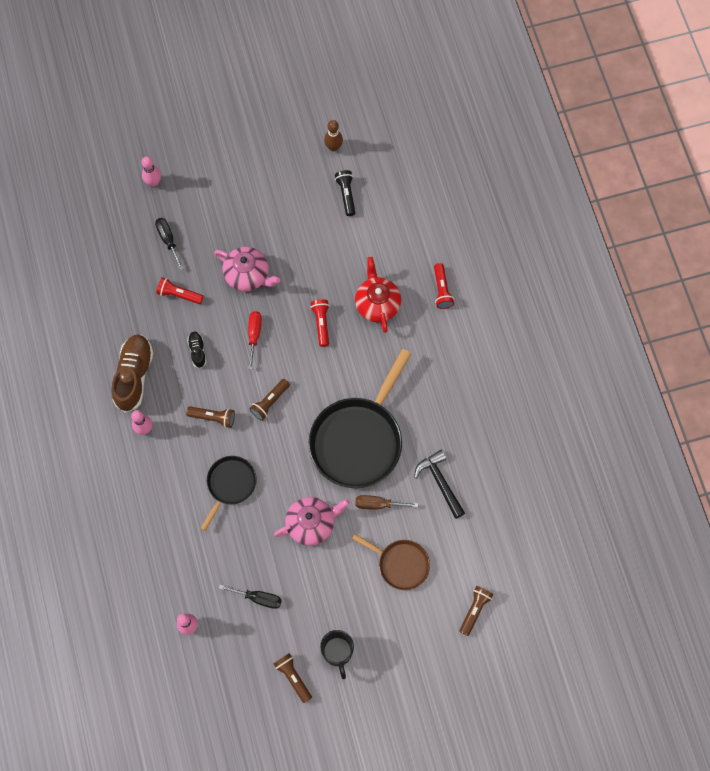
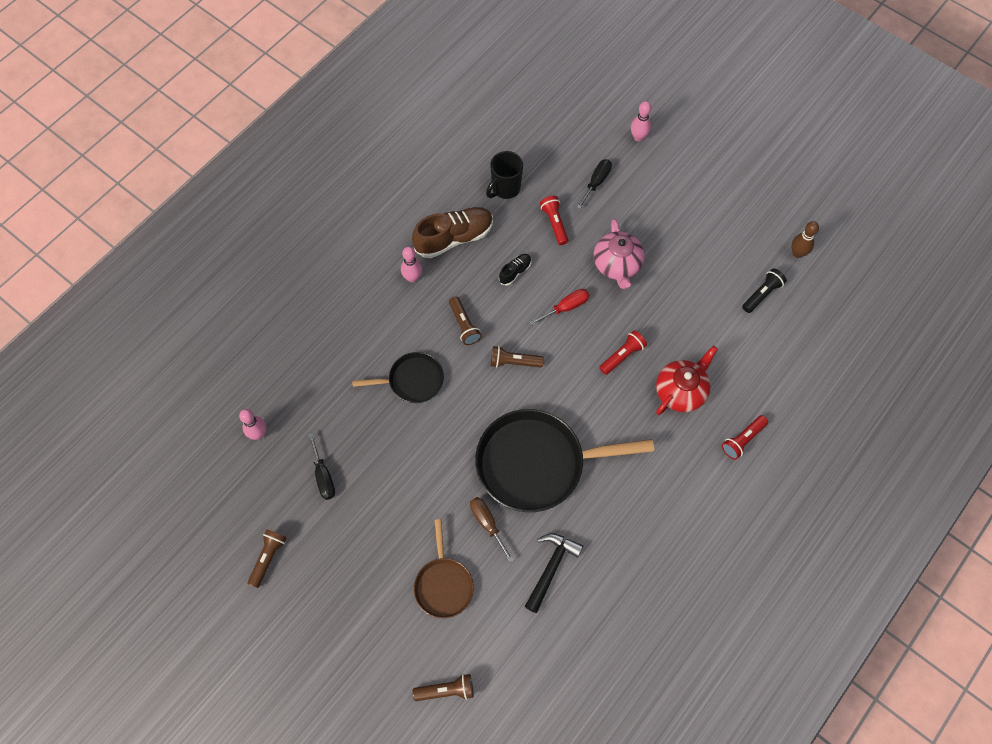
camera: 55 degrees right, 5 degrees down
pink teapot [274,497,350,546] -> none
black mug [320,630,354,679] -> black mug moved to [486,151,523,199]

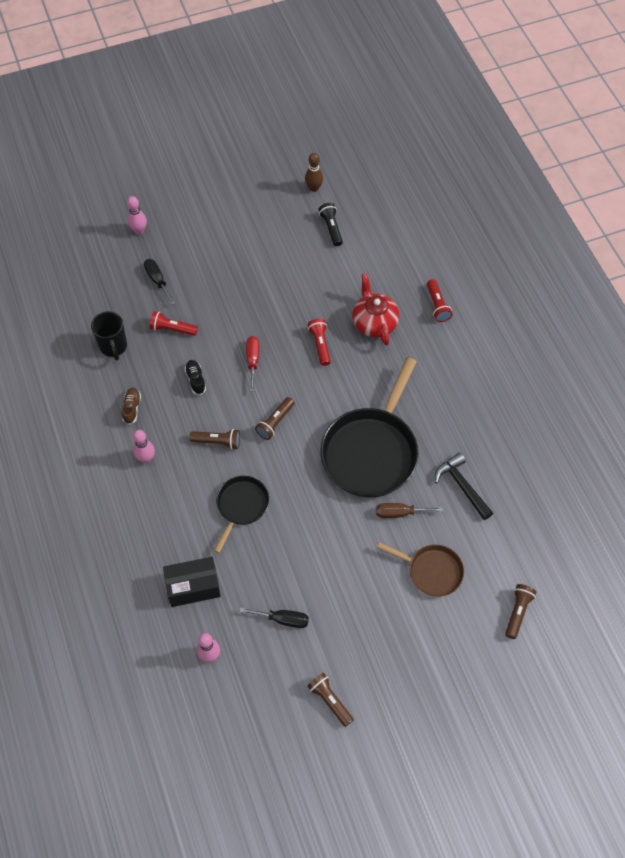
camera: 60 degrees left, 5 degrees down
brown shoe [412,207,493,258] -> brown shoe [122,387,141,425], size x0.49
pink teapot [594,219,645,289] -> none
none -> black box [163,557,221,607]

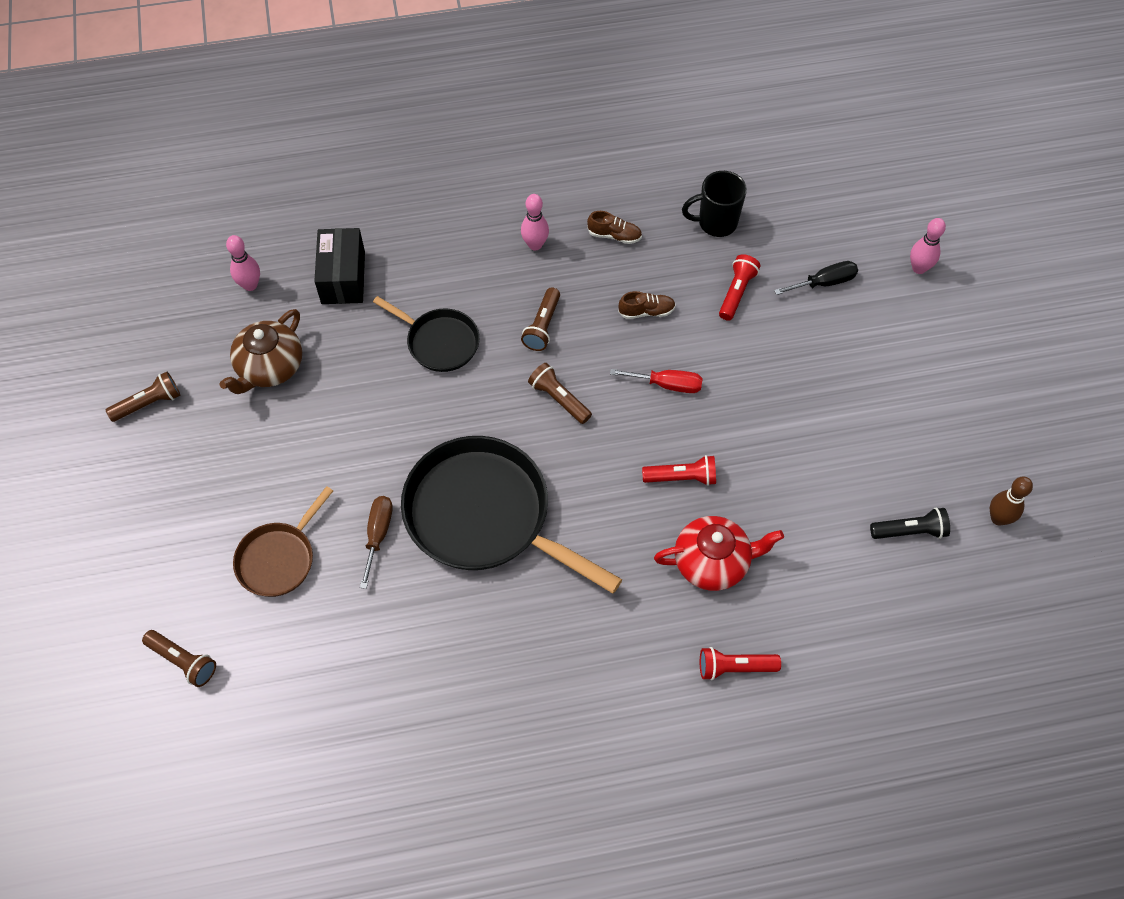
camera: 100 degrees right, 0 degrees up
black shoe [185,360,206,395] -> brown shoe [618,291,676,319]
black screwdriver [239,607,309,628] -> brown teapot [219,309,302,394]
black hammer [435,453,493,520] -> none

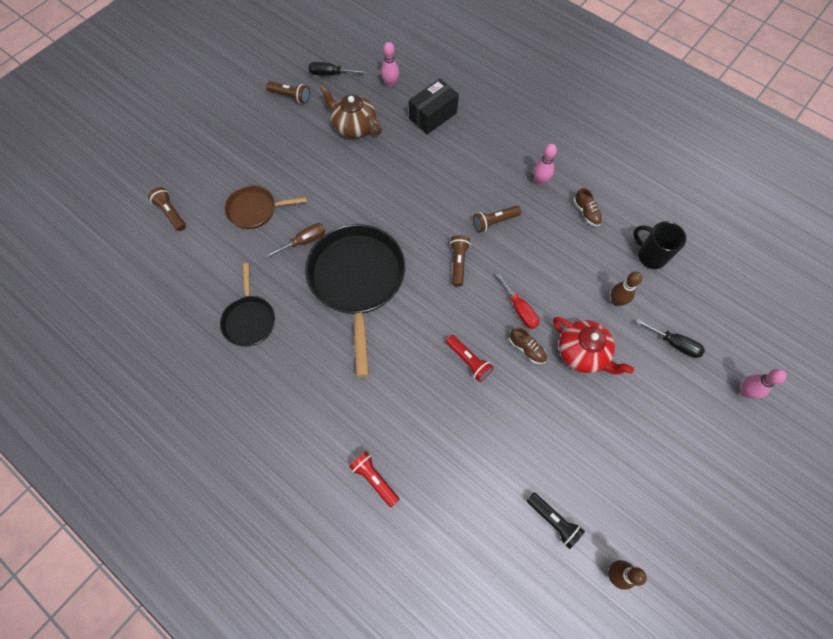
camera: 50 degrees right, 5 degrees up
brown flashlight [142,630,216,687] -> brown flashlight turned 150 degrees clockwise [148,187,186,231]
brown teapot [219,309,302,394] -> brown teapot turned 45 degrees clockwise [320,85,382,138]
black pan [373,296,480,372] -> black pan moved to [220,263,275,347]
brown shoe [618,291,676,319] -> brown shoe moved to [509,328,547,364]
red teapot [654,516,784,591] -> red teapot moved to [553,317,634,375]
red flashlight [719,254,761,321] -> brown bowling pin [611,272,642,306]
none -> black screwdriver [309,62,365,76]

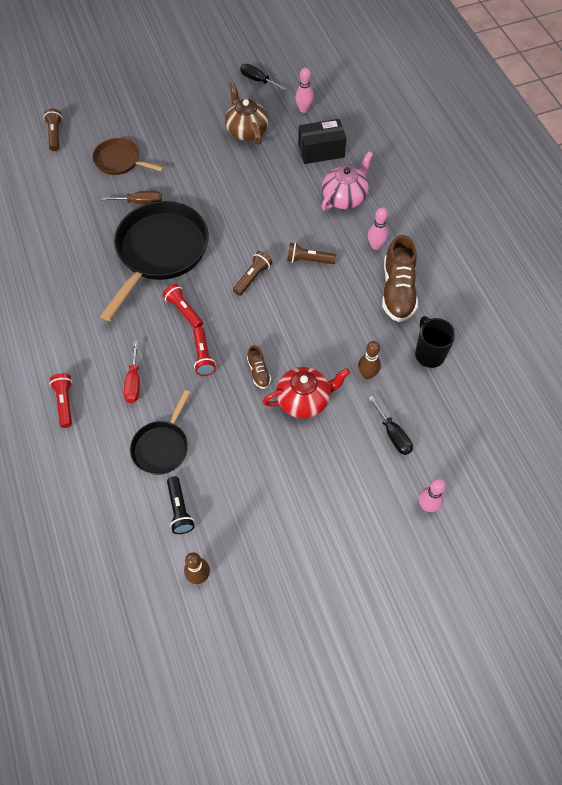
camera: 30 degrees right, 5 degrees down
black pan [220,263,275,347] -> black pan moved to [130,390,190,475]
brown flashlight [266,81,310,104] -> none
red screwdriver [496,273,539,329] -> red screwdriver moved to [124,341,140,403]
red teapot [553,317,634,375] -> red teapot turned 90 degrees counterclockwise [263,367,350,419]
brown shoe [574,188,603,226] -> brown shoe [382,235,418,322], size x2.06
none -> red flashlight [163,284,203,328]
none -> pink teapot [322,152,373,211]

